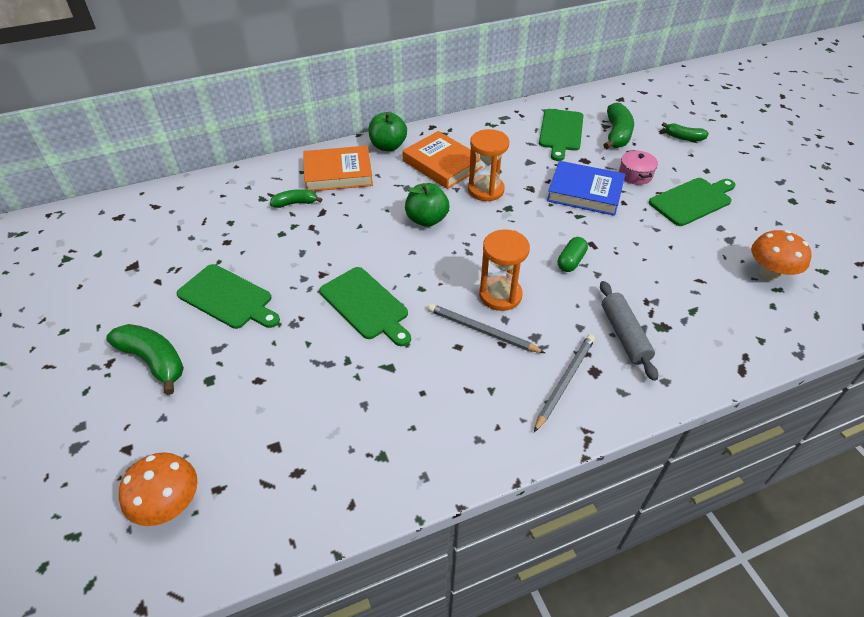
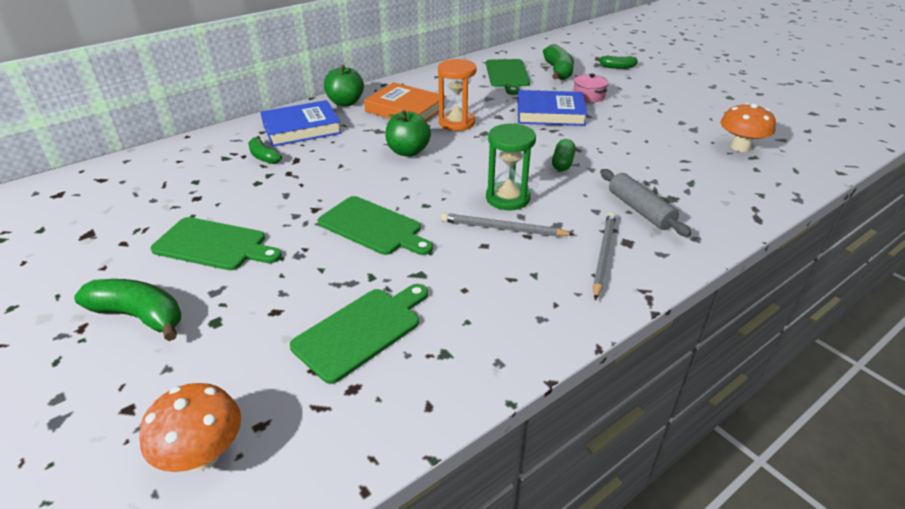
camera: 15 degrees left, 10 degrees down
green banana [270,189,322,208] -> green banana turned 105 degrees counterclockwise [248,136,282,164]
orange book [303,146,373,191] -> blue book [260,100,342,147]
orange hourglass [479,229,530,311] -> green hourglass [486,123,536,210]
green cutting board [649,178,736,226] -> green cutting board moved to [290,284,428,384]

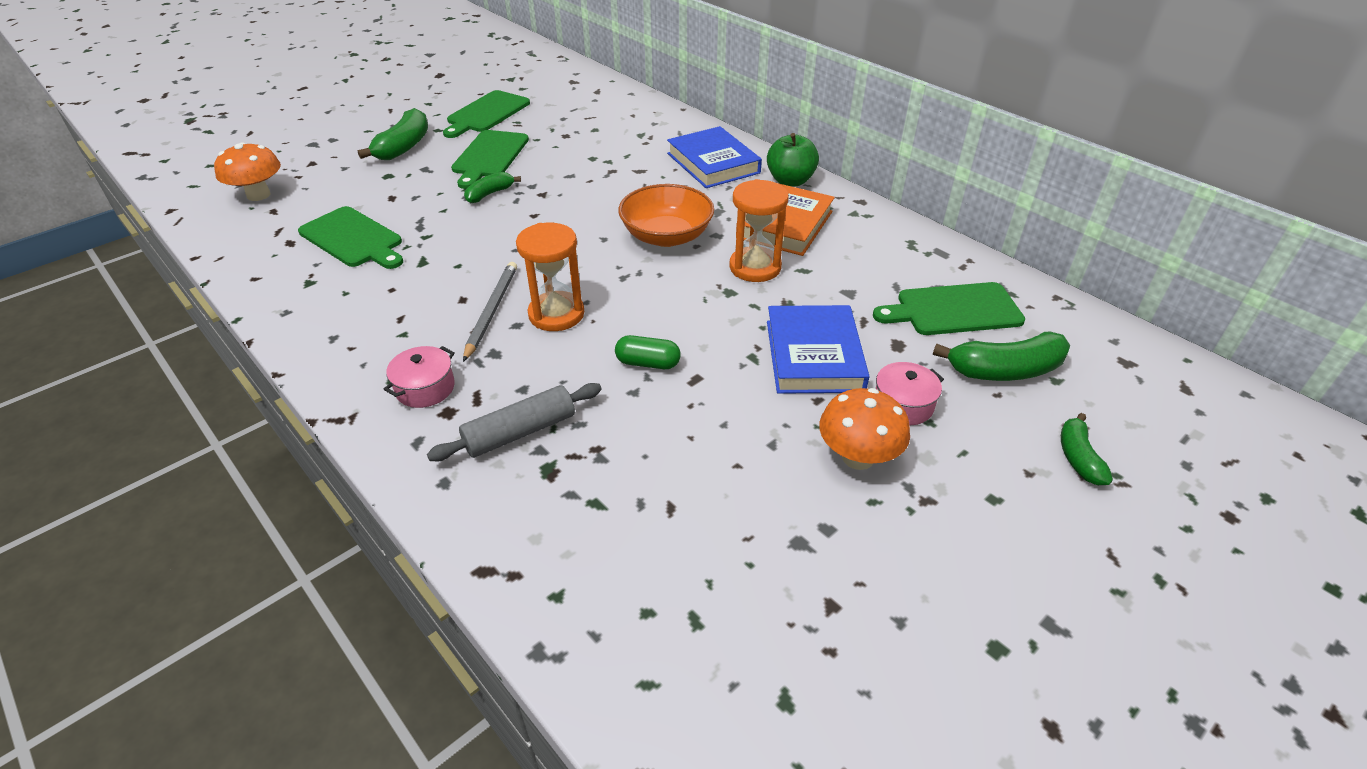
camera: 85 degrees right, 5 degrees up
green banana [248,136,282,164] -> green banana moved to [464,172,521,203]
green cutting board [318,196,433,255] -> green cutting board moved to [443,90,530,138]
green apple [385,110,431,157] -> orange bowl [618,184,714,247]
green hourglass [486,123,536,210] -> orange hourglass [516,223,584,331]
grey pencil [593,212,616,300] -> pink pot [384,346,455,408]
orange mushroom [721,103,776,152] -> orange mushroom moved to [819,388,910,470]

